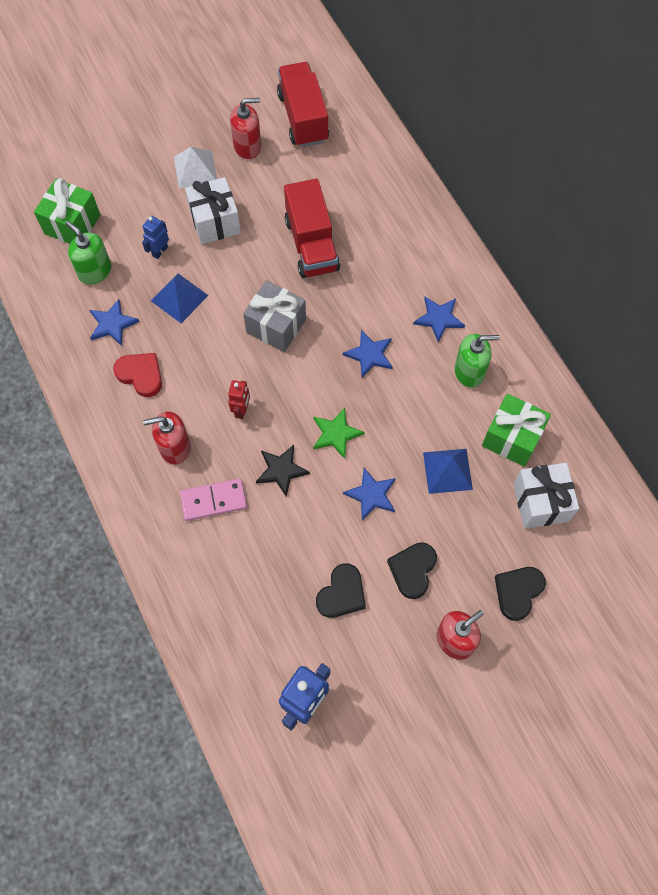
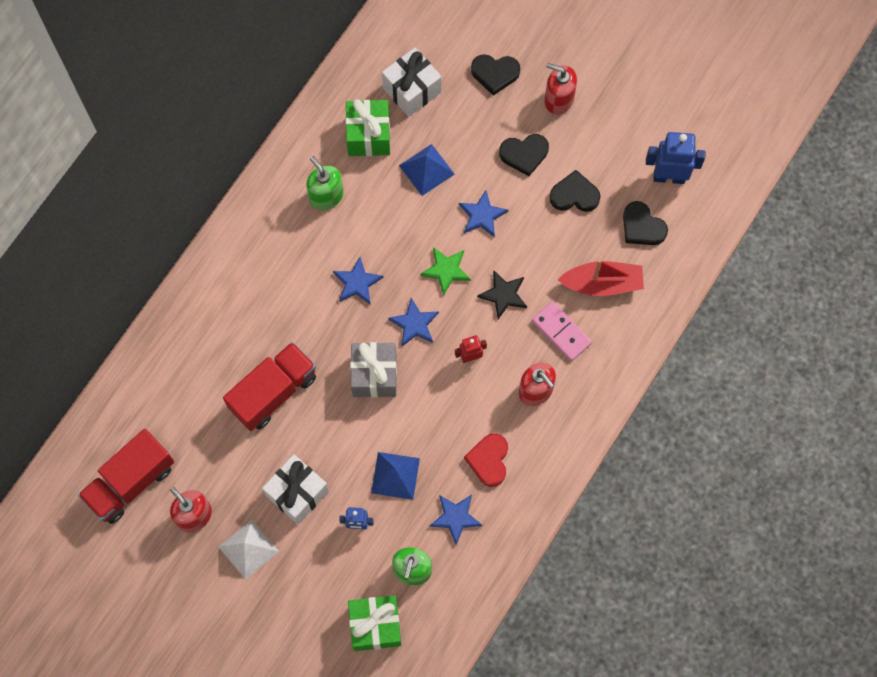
camera: 120 degrees left, 5 degrees up
blue star [413,297,465,342] -> blue star moved to [388,298,439,346]
none -> red boat [558,259,644,296]
none -> black heart [623,201,668,245]

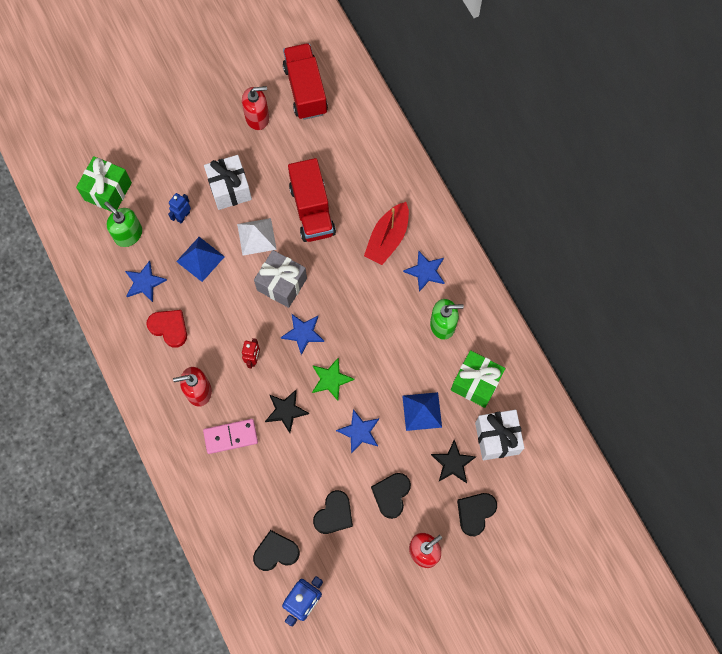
camera: 120 degrees right, 0 degrees up
white pyramid [219,519,279,580] -> white pyramid moved to [237,218,277,256]
blue star [333,257,383,305] -> blue star moved to [403,251,445,292]
red boat [558,259,644,296] -> red boat moved to [364,202,409,265]
none -> black star [431,440,476,483]

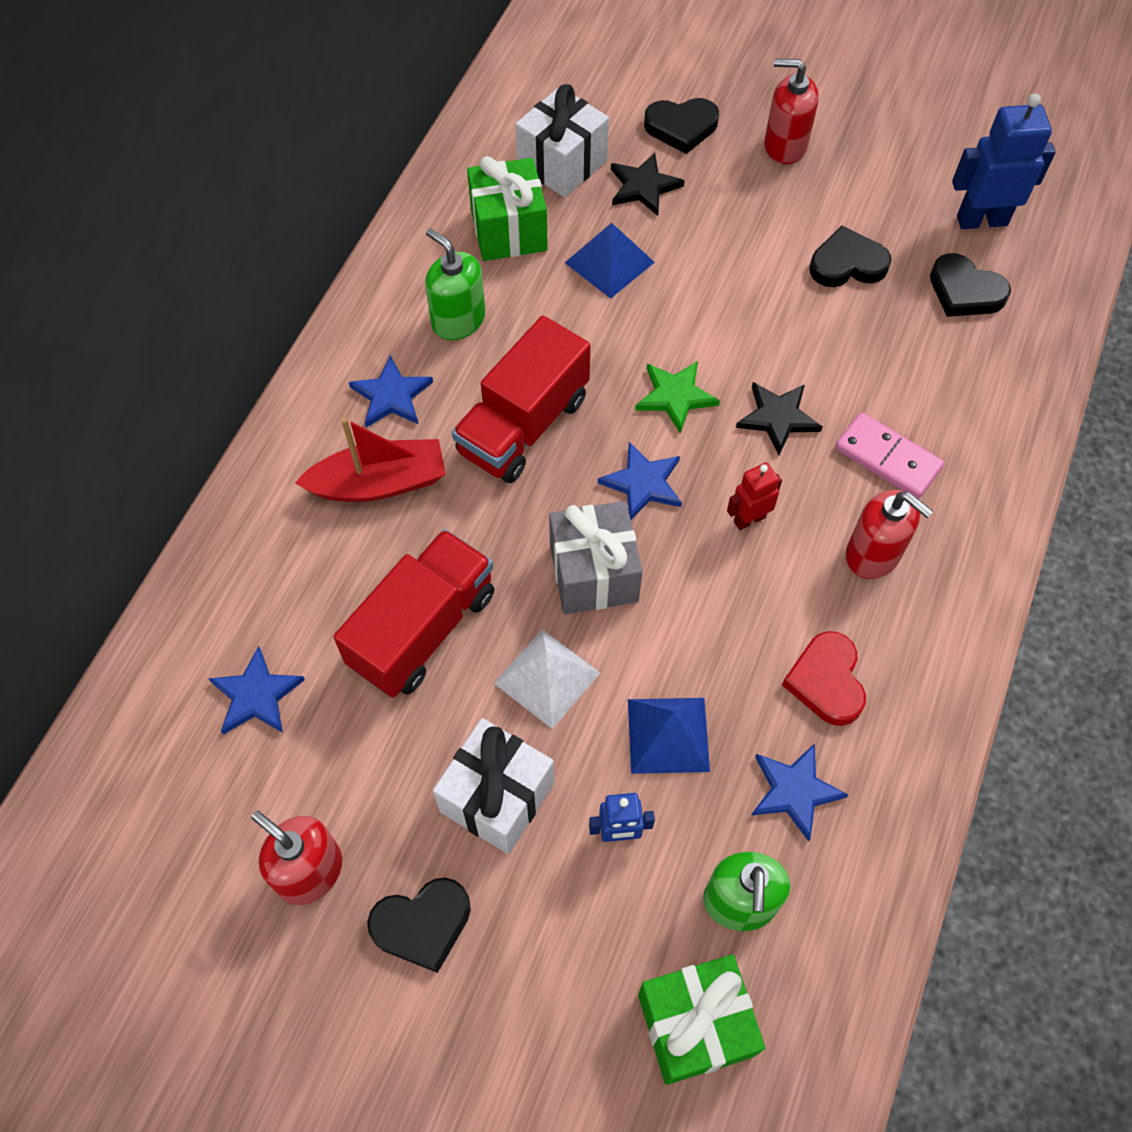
camera: 130 degrees left, 10 degrees down
red truck [283,43,328,120] -> red truck moved to [452,316,591,483]
blue star [336,409,379,454] -> blue star moved to [208,646,305,735]
black heart [371,473,411,519] -> black heart moved to [367,878,471,973]

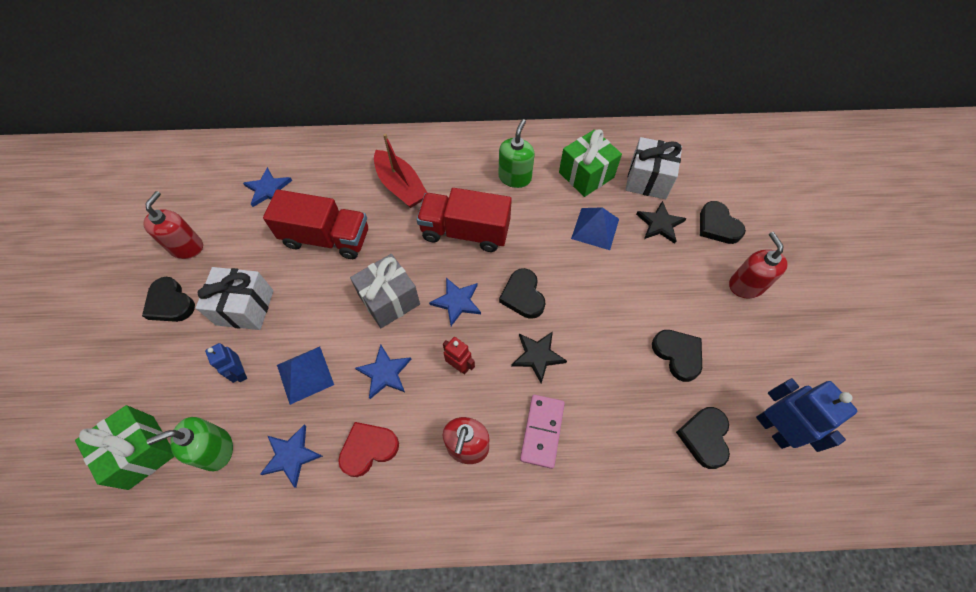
camera: 65 degrees right, 0 degrees up
blue star [349,355,433,427] -> blue star moved to [355,345,412,399]
white pyramid [494,629,600,729] -> none
green star [635,361,720,434] -> black heart [499,268,545,319]

